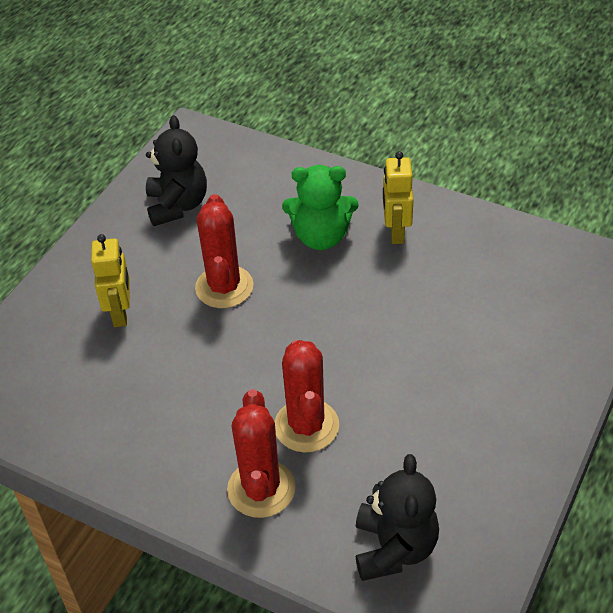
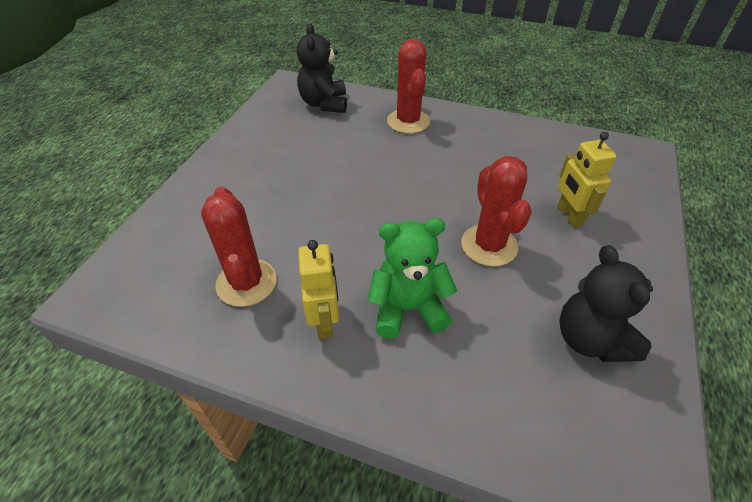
camera: 170 degrees right, 0 degrees up
red cactus [274,340,339,452] -> red cactus moved to [201,187,277,307]

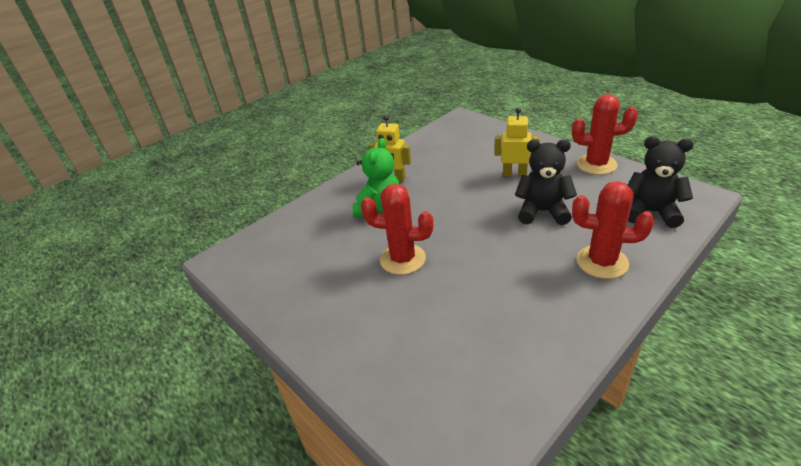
camera: 120 degrees right, 10 degrees down
red cactus [201,187,277,307] -> red cactus moved to [572,94,638,175]
yellow robot [557,132,616,228] -> yellow robot moved to [494,108,539,177]
black teddy bear [559,245,653,362] -> black teddy bear moved to [515,139,577,225]

